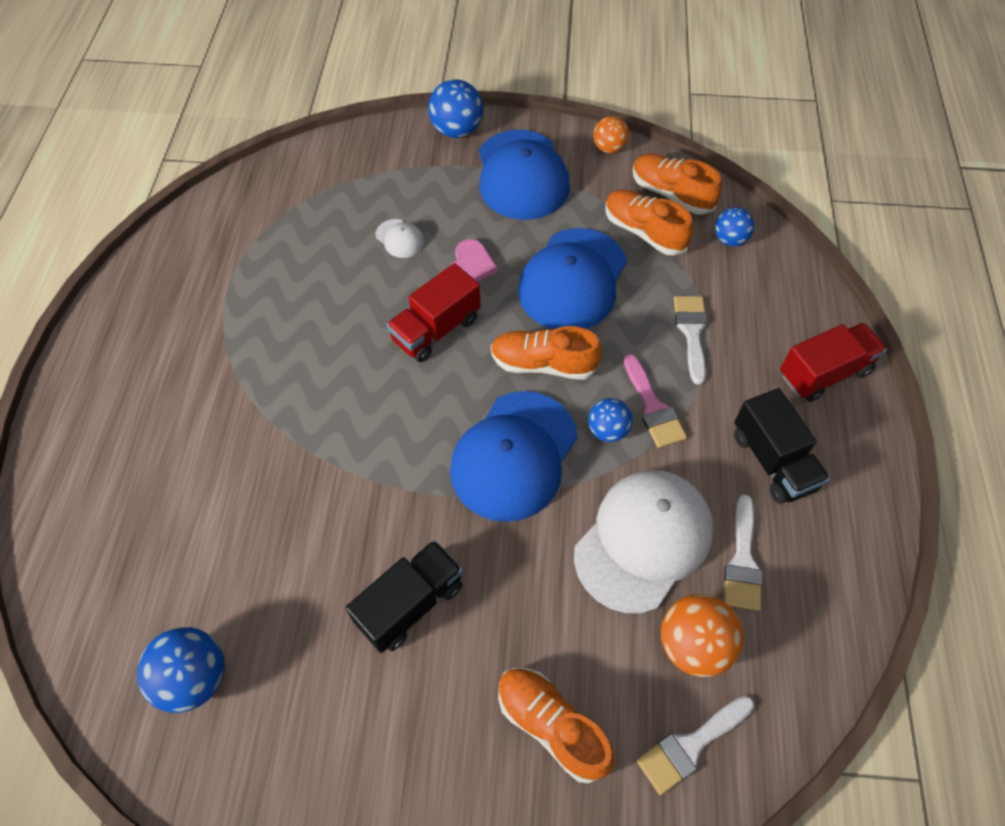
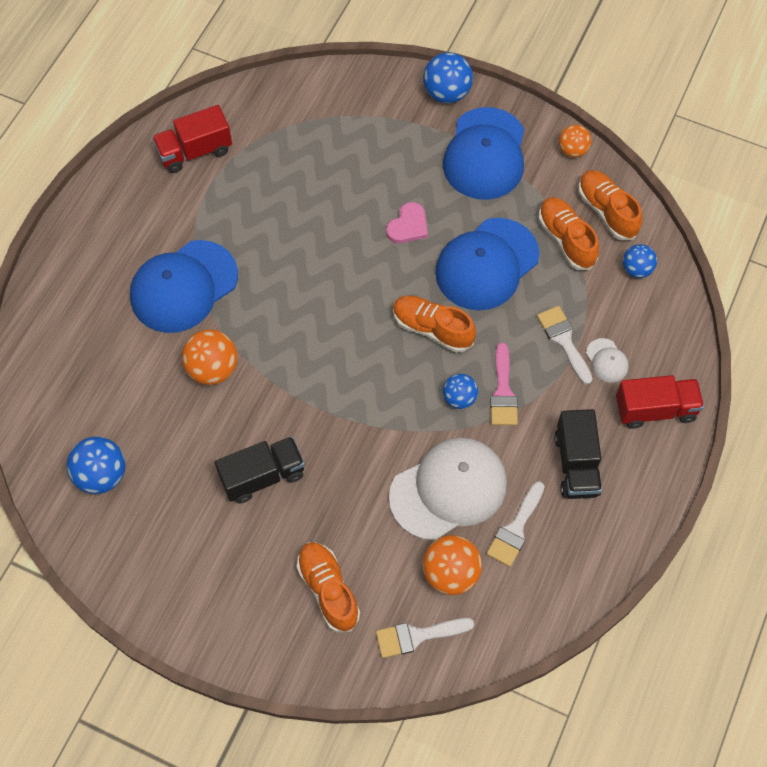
camera: 20 degrees right, 5 degrees up
white cap [376,219,424,258] -> white cap moved to [586,338,629,383]
red truck [387,263,481,362] -> red truck moved to [152,105,232,173]
blue cap [450,391,578,522] -> blue cap moved to [130,240,238,333]
white brush [674,296,708,385] -> white brush turned 45 degrees counterclockwise [537,306,593,385]
none -> orange ball [182,330,238,385]

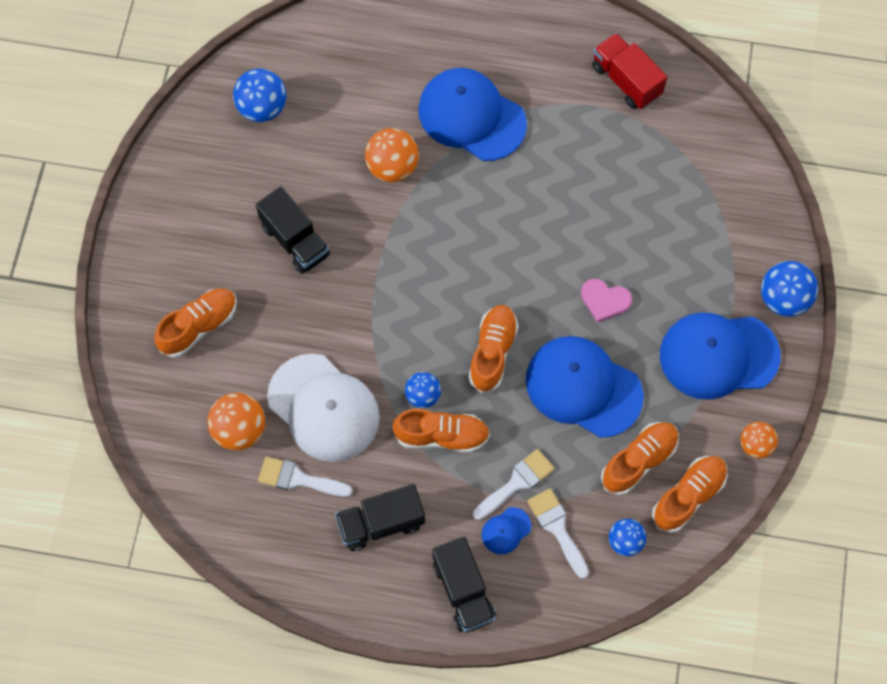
camera: 75 degrees right, 5 degrees up
white brush [376,618,474,658] -> white brush moved to [527,488,589,579]
pink brush [490,343,518,425] -> orange shoe [392,409,490,453]
white cap [586,338,629,383] -> blue cap [482,507,531,554]
red truck [616,375,704,429] -> black truck [432,537,496,632]

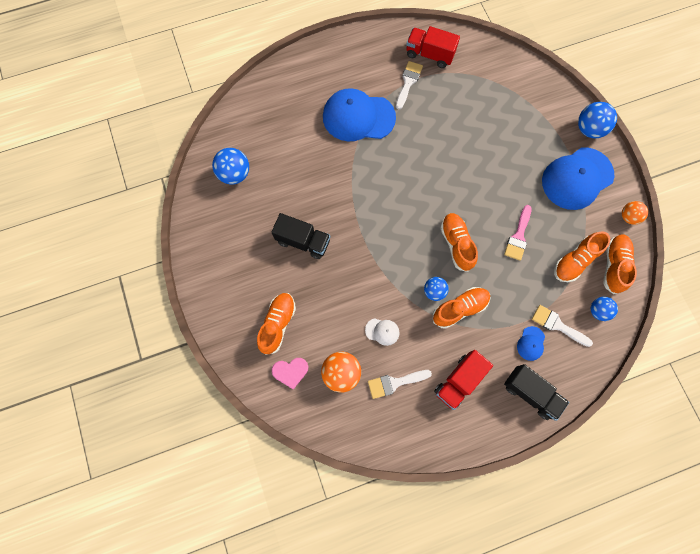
camera: 30 degrees left, 5 degrees up
white cap [267,353,380,462] -> white cap [365,318,400,346], size x0.42
black truck [335,484,425,551] -> red truck [434,350,493,410]
orange ball [365,128,419,182] -> none
white brush [473,449,555,520] -> white brush moved to [396,61,423,109]
blue cap [526,336,644,438] -> pink brush [504,205,531,261]
pink heart [581,279,632,323] -> pink heart moved to [272,358,308,390]
orange shoe [601,422,679,495] -> orange shoe turned 150 degrees counterclockwise [554,231,611,282]

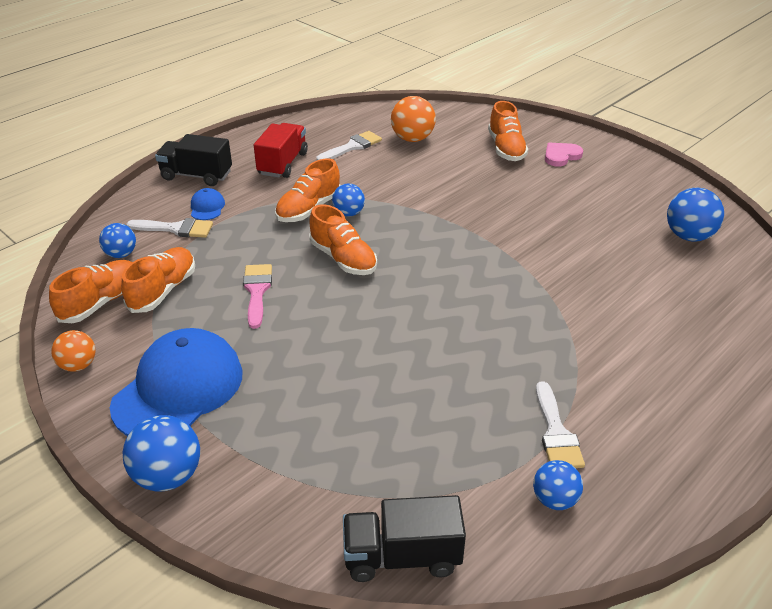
camera: 155 degrees right, 35 degrees down
black truck [271,213,330,259] -> black truck moved to [343,495,466,582]
pink heart [272,358,308,390] -> pink heart moved to [545,143,583,166]
blue cap [323,88,396,141] -> none
white cap [365,318,400,346] -> none
red truck [406,26,460,68] -> blue ball [533,460,583,510]
orange shoe [603,235,637,294] -> orange shoe turned 135 degrees counterclockwise [49,260,132,323]

